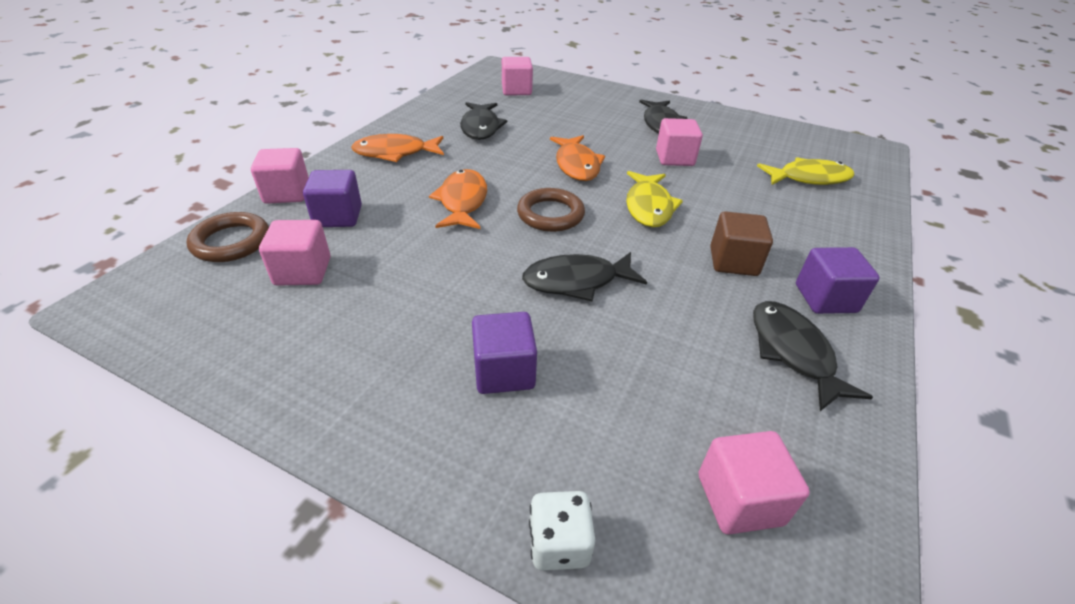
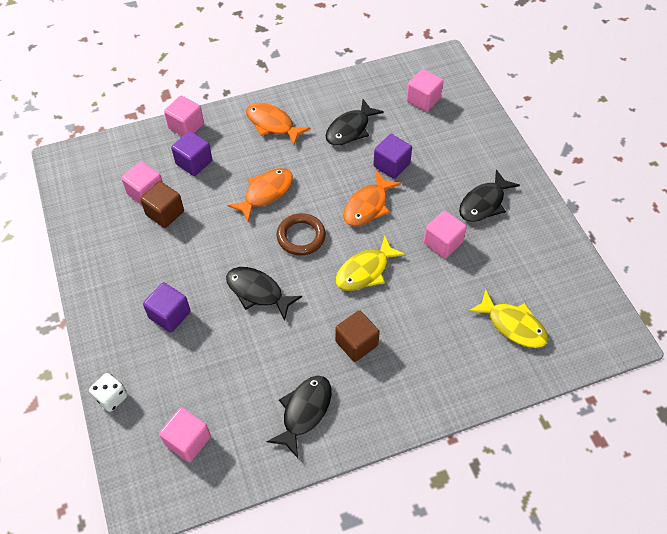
camera: 45 degrees right, 15 degrees up
brown ring [187,212,269,262] -> none
purple cube [796,247,880,314] -> purple cube moved to [373,134,412,179]
none -> brown cube [140,181,184,228]

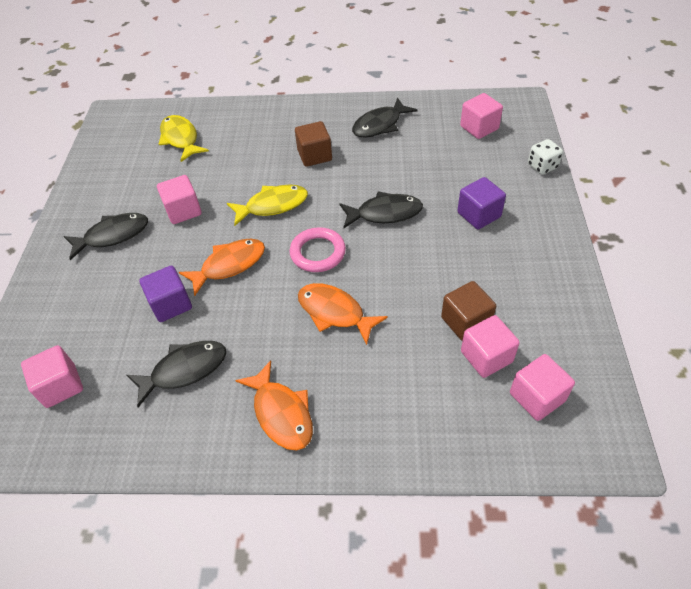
camera: 155 degrees left, 5 degrees down
pink cube [164,95,204,136] -> pink cube moved to [510,354,575,421]
purple cube [171,131,212,176] -> none
black fish [226,267,302,321] -> black fish turned 60 degrees counterclockwise [339,191,423,228]
orange fish [227,168,293,222] -> orange fish turned 60 degrees clockwise [298,283,388,345]
brown ring [277,213,326,256] -> pink ring [290,227,346,272]

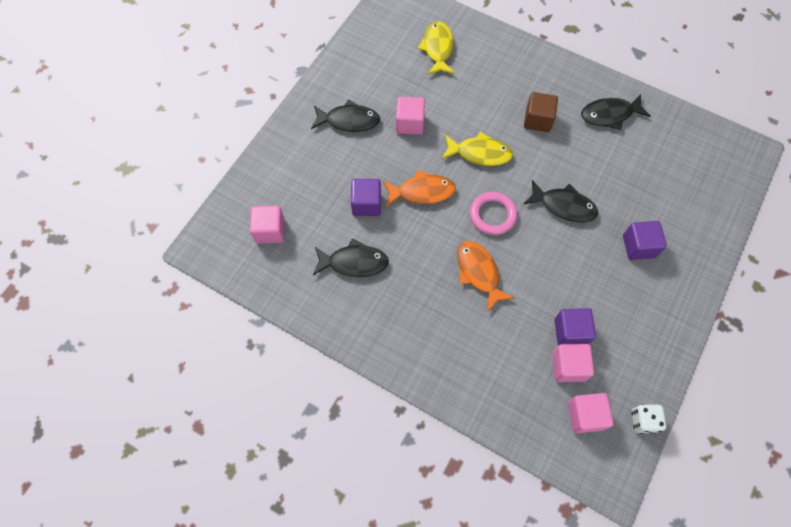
camera: 25 degrees right, 15 degrees up
orange fish [235,360,313,451] -> none
brown cube [441,281,496,341] -> purple cube [555,308,596,346]
pink cube [460,93,503,139] -> none
white dice [528,139,563,175] -> white dice moved to [631,404,666,434]

